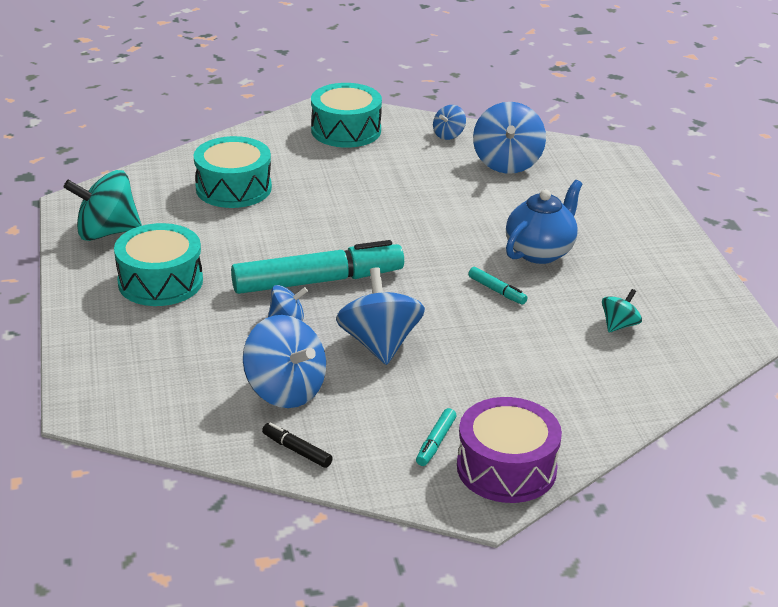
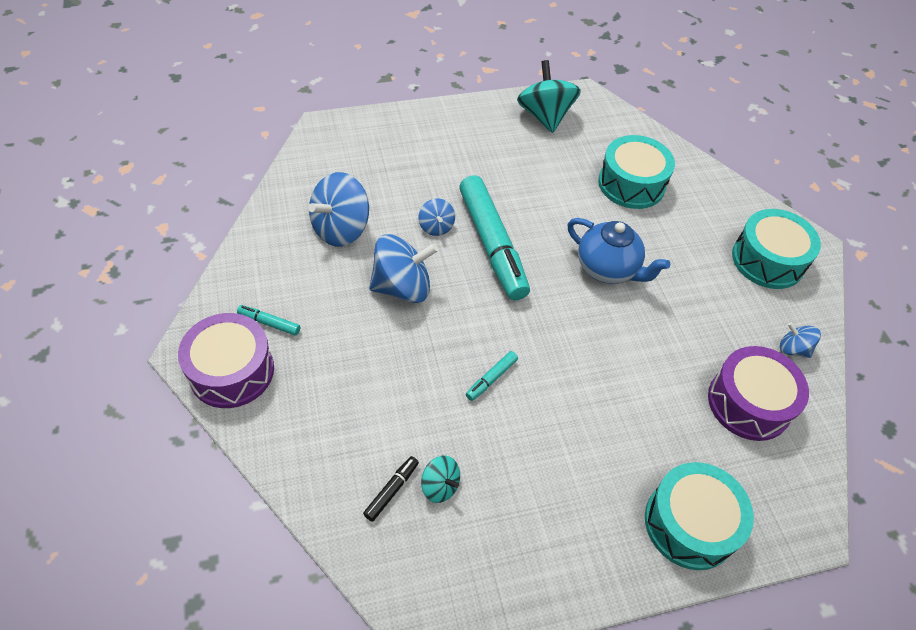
camera: 85 degrees right, 20 degrees up
turquoise drum [114,223,203,306] -> turquoise drum moved to [645,462,754,570]
black marker [262,423,333,468] -> black marker moved to [363,456,419,522]
blue spinning top [473,102,546,174] -> purple drum [708,346,809,441]
blue teapot [506,180,583,264] -> blue teapot moved to [567,218,670,284]

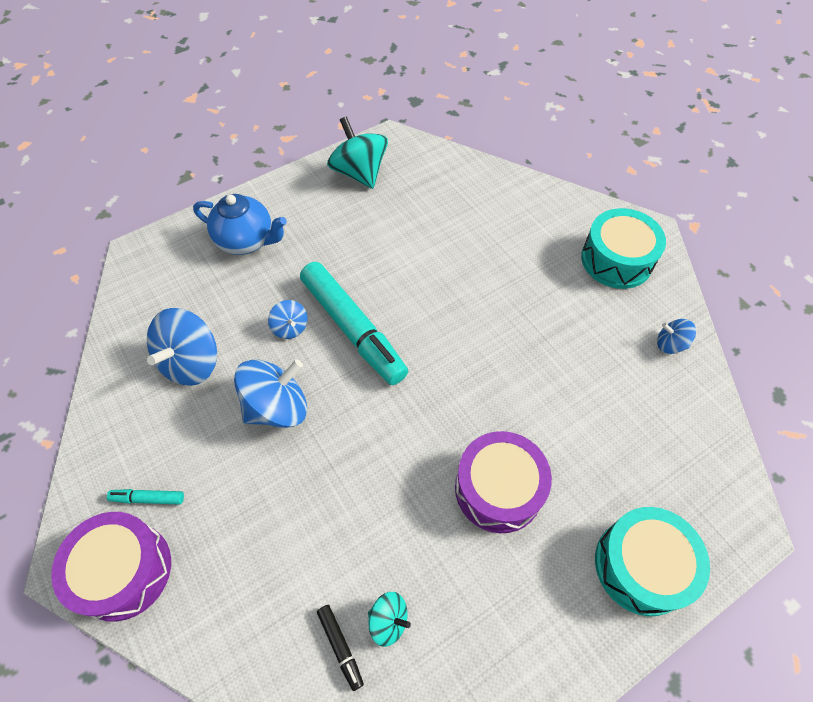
camera: 15 degrees left, 5 degrees up
black marker [363,456,419,522] -> black marker turned 135 degrees clockwise [317,605,364,691]
turquoise marker [466,351,518,401] -> none
blue teapot [567,218,670,284] -> blue teapot moved to [193,194,287,255]
turquoise drum [598,135,675,209] -> none
purple drum [708,346,809,441] -> purple drum moved to [455,431,552,533]

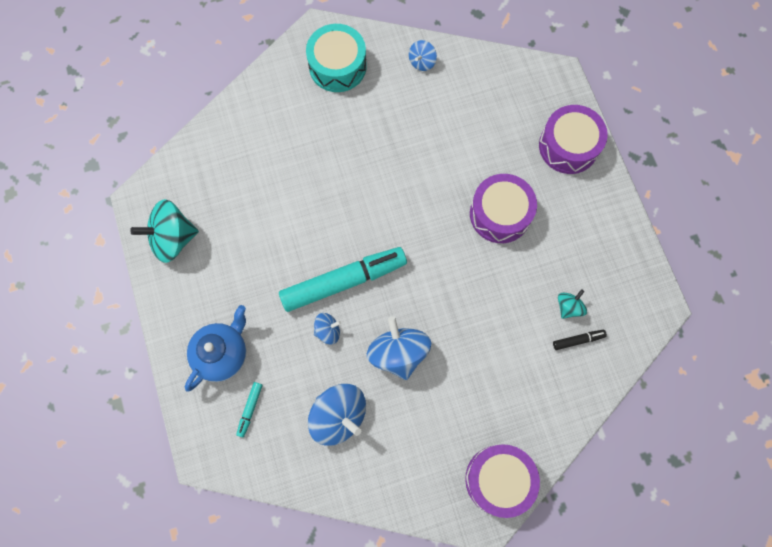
camera: 75 degrees left, 15 degrees up
turquoise marker [107,489,184,504] -> turquoise marker moved to [236,382,262,437]
turquoise drum [595,507,710,616] -> purple drum [539,105,608,174]

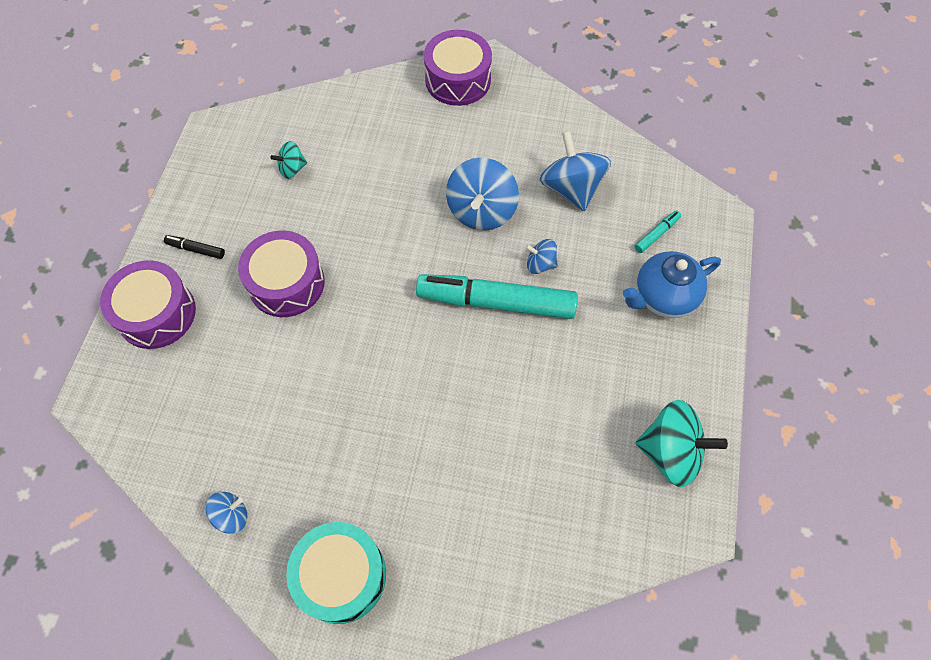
camera: 150 degrees left, 10 degrees down
black marker [553,330,607,350] -> black marker moved to [164,235,225,259]

